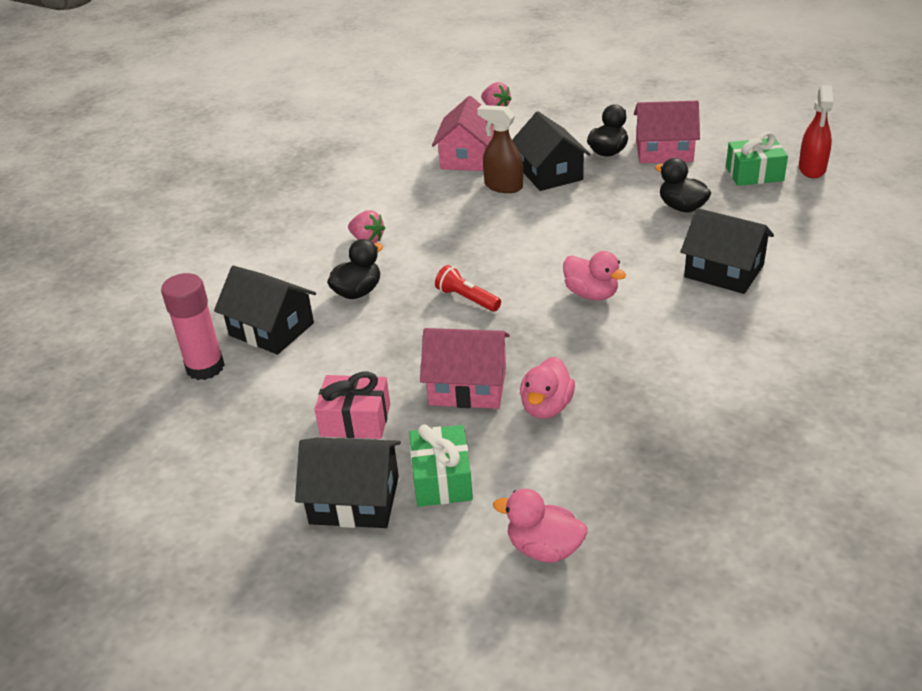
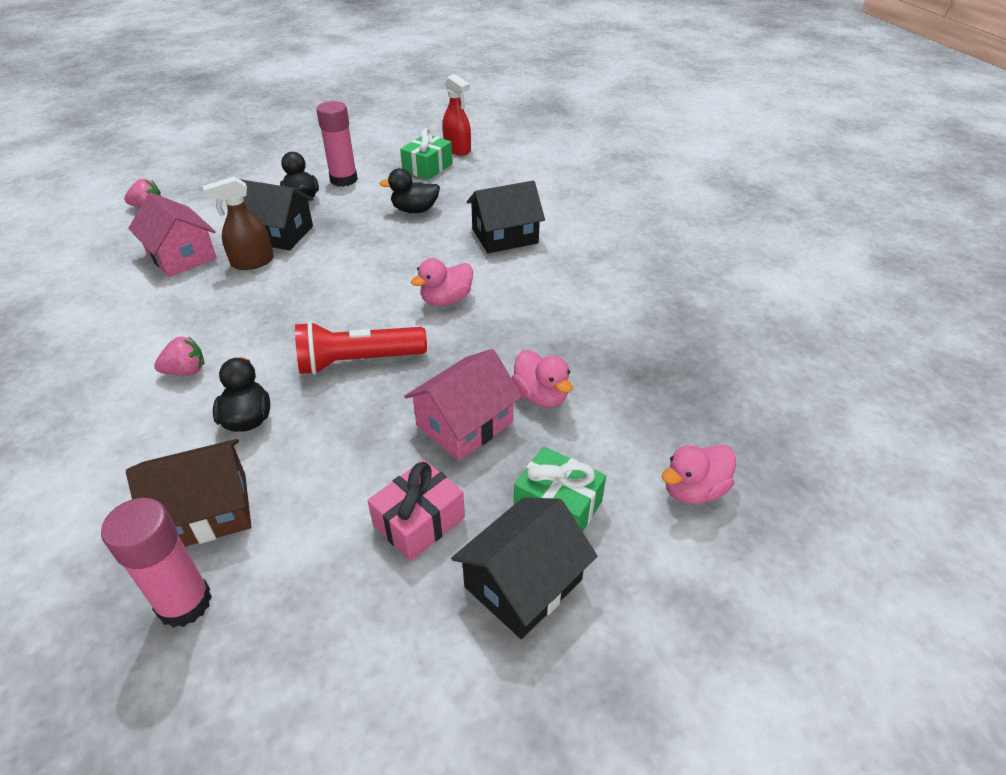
camera: 55 degrees left, 5 degrees up
black house [214,266,316,355] -> brown house [126,439,251,547]
red flashlight [435,265,501,312] -> red flashlight [295,321,427,375], size x1.71
pink duck [563,251,626,300] -> pink duck turned 150 degrees clockwise [411,258,473,306]
pink house [634,101,700,163] -> pink glue stick [316,101,358,187]

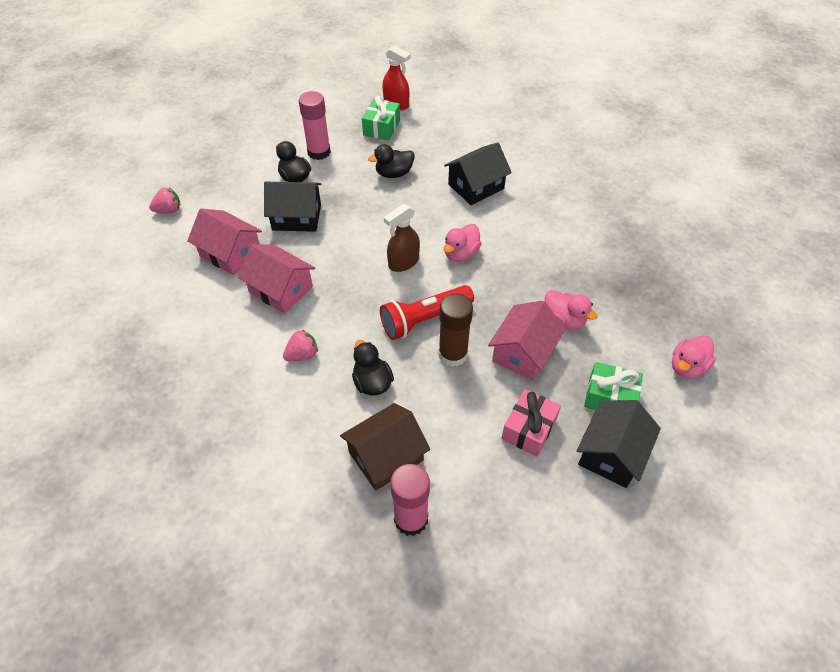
camera: 15 degrees left, 10 degrees up
brown spray bottle [203,176,274,270] -> brown spray bottle moved to [384,204,420,272]
none -> pink house [238,244,315,314]
none -> brown glue stick [438,294,473,367]

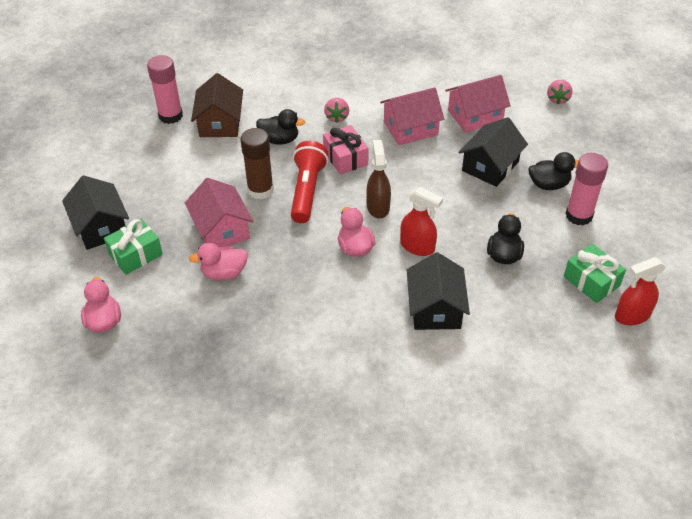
camera: 125 degrees right, 5 degrees down
pink gift [501,389,561,457] -> pink gift moved to [323,125,369,174]
none -> red spray bottle [400,187,443,256]

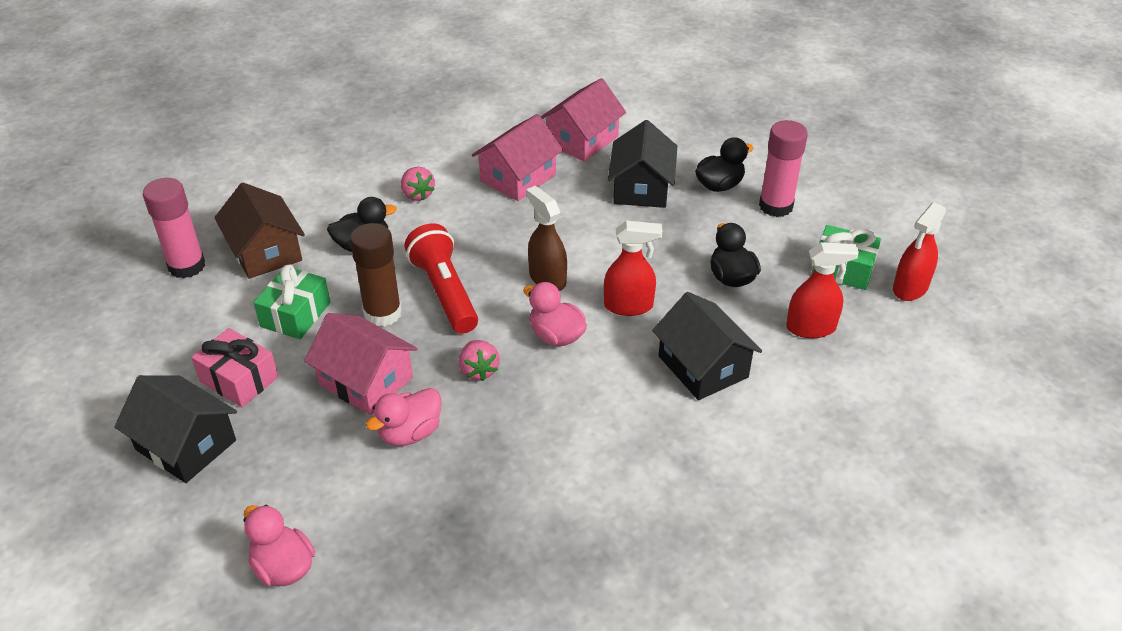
camera: 30 degrees left, 5 degrees down
green gift [104,219,163,275] -> green gift moved to [254,264,330,339]
pink gift [323,125,369,174] -> pink gift moved to [191,328,278,407]
pink strawberry [547,80,572,104] -> pink strawberry moved to [459,340,500,381]
none -> red spray bottle [786,242,859,338]

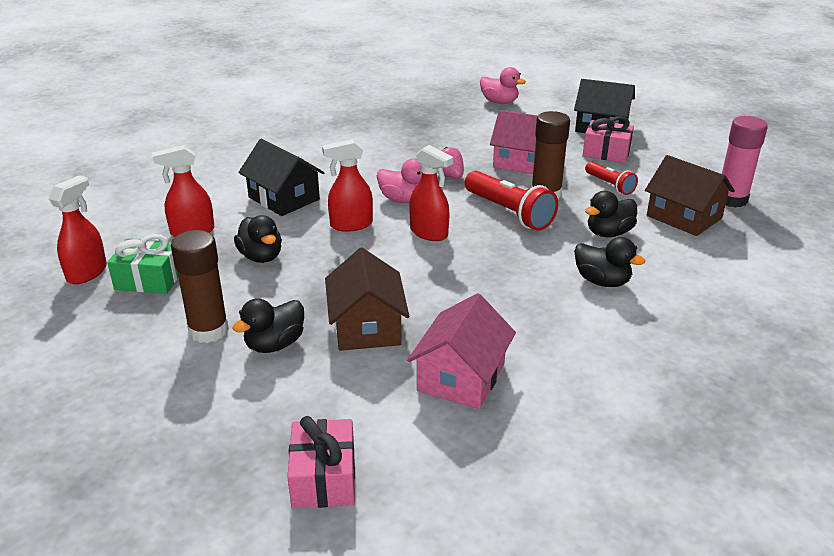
camera: 165 degrees right, 10 degrees down
green gift [254,264,330,339] -> red flashlight [585,162,638,195]
pink duck [366,388,441,446] -> none
pink strawberry [401,167,435,201] -> black duck [574,237,645,287]
pink house [472,114,563,201] -> none
brown spray bottle [526,186,567,291] -> red spray bottle [409,145,453,241]
black house [608,120,677,208] -> brown house [325,248,410,351]
pink glue stick [759,120,808,217] -> brown glue stick [171,230,229,343]
none -> pink gift [287,416,355,508]

